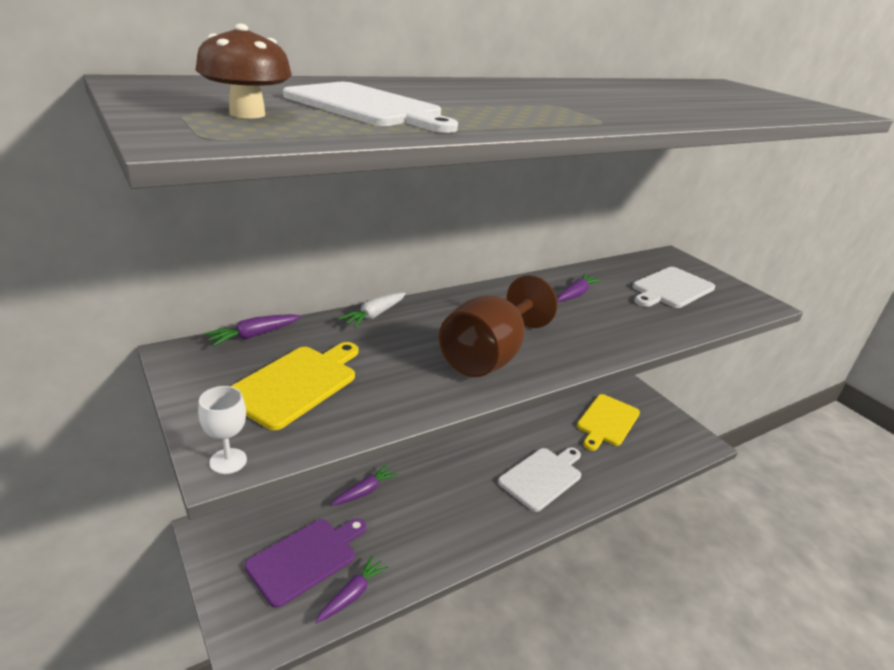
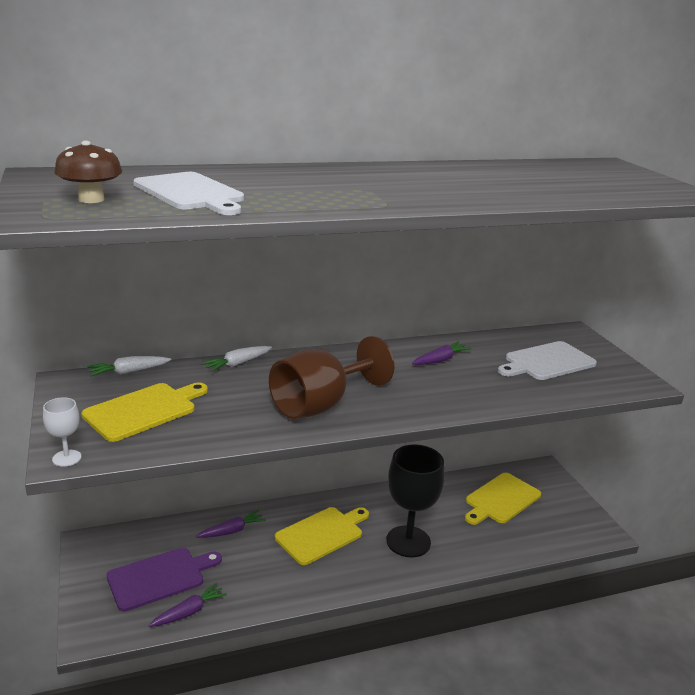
camera: 15 degrees right, 5 degrees down
purple carrot [204,314,301,346] -> white carrot [87,356,171,376]
white cutting board [498,447,581,512] -> black goblet [386,444,445,557]
none -> yellow cutting board [275,507,369,565]

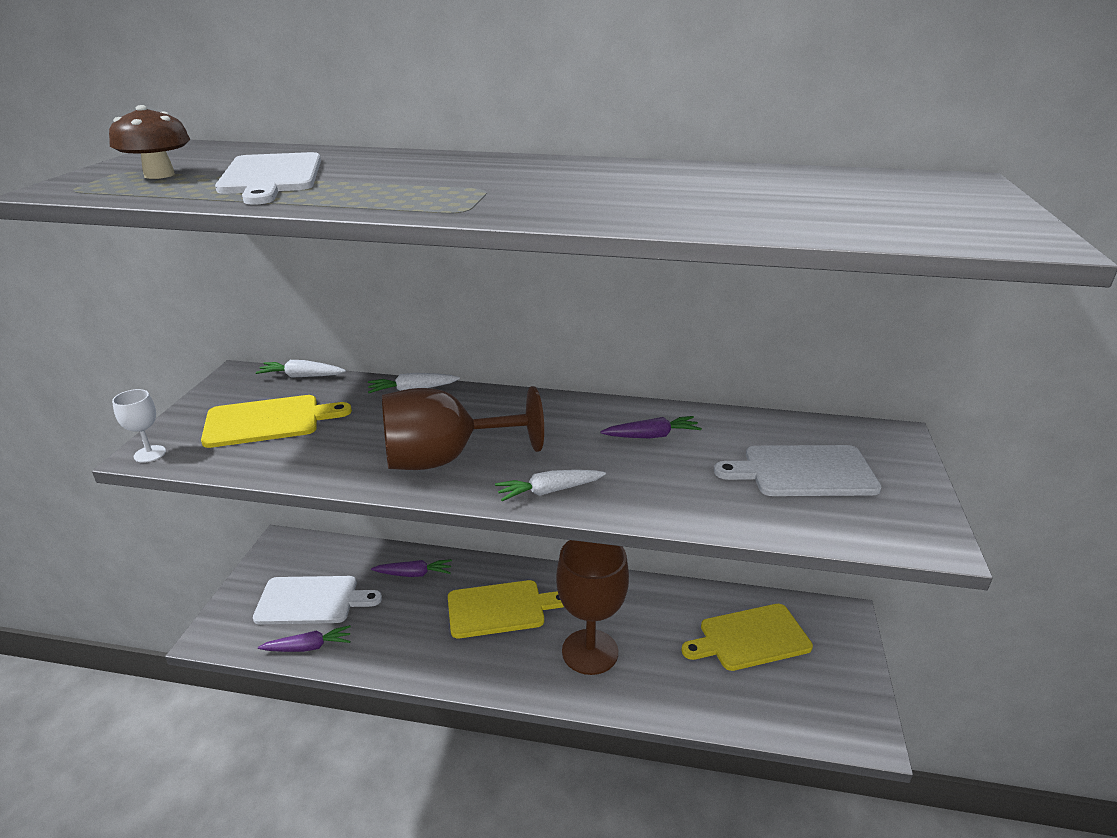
camera: 30 degrees right, 5 degrees up
purple cutting board [107,548,222,612] -> white cutting board [253,576,382,624]
black goblet [386,444,445,557] -> brown goblet [556,540,629,675]
none -> white carrot [495,470,606,501]

